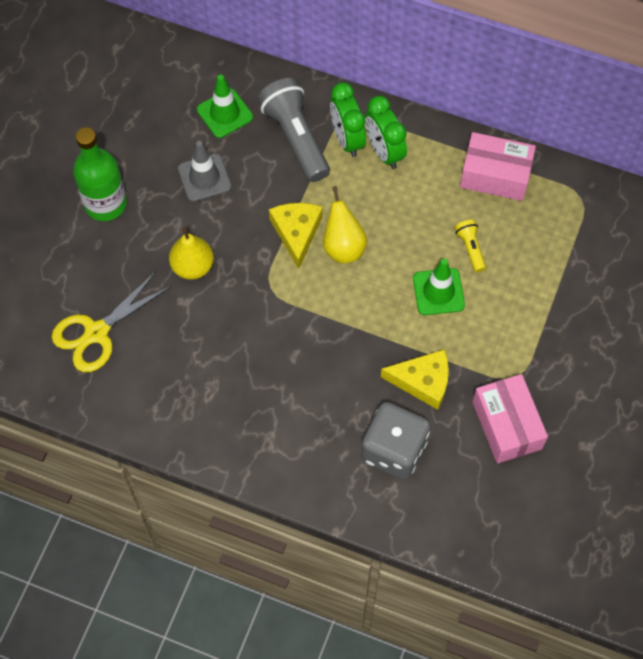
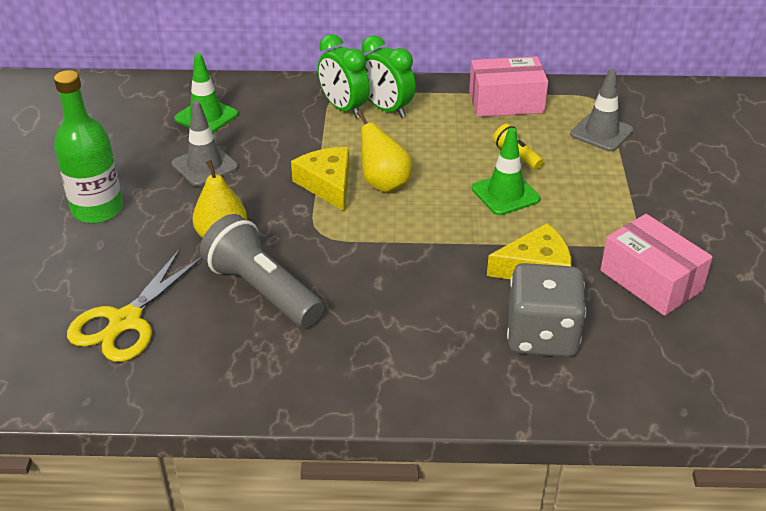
camera: 20 degrees left, 25 degrees down
grey flashlight [257,78,330,182] -> grey flashlight moved to [200,214,324,328]
none -> grey traffic cone [570,69,634,152]

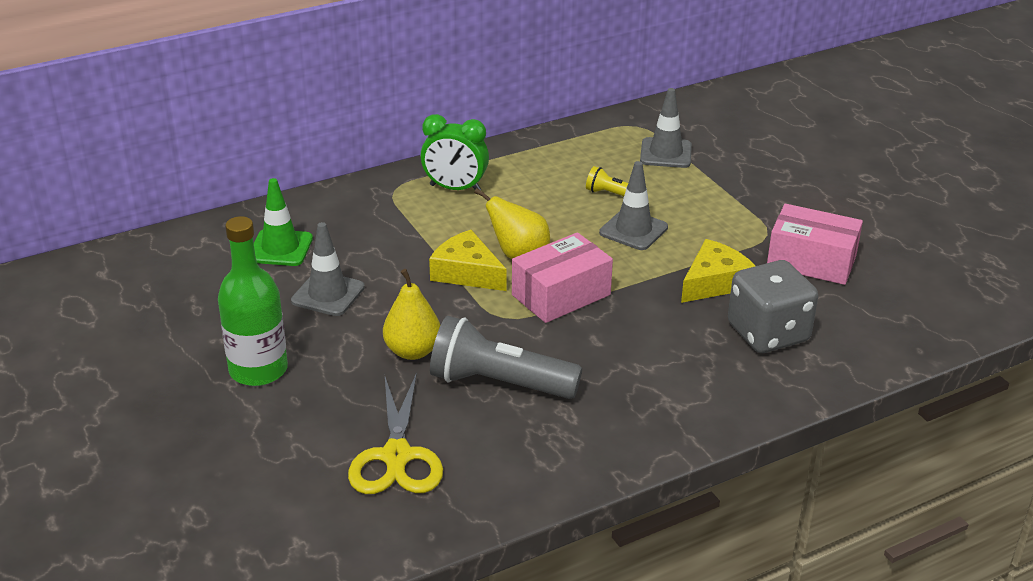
camera: 30 degrees left, 5 degrees down
green clock [318,34,370,118] -> none
pink box [469,56,548,117] -> pink box moved to [512,232,613,323]
green traffic cone [472,128,540,215] -> grey traffic cone [599,161,668,250]

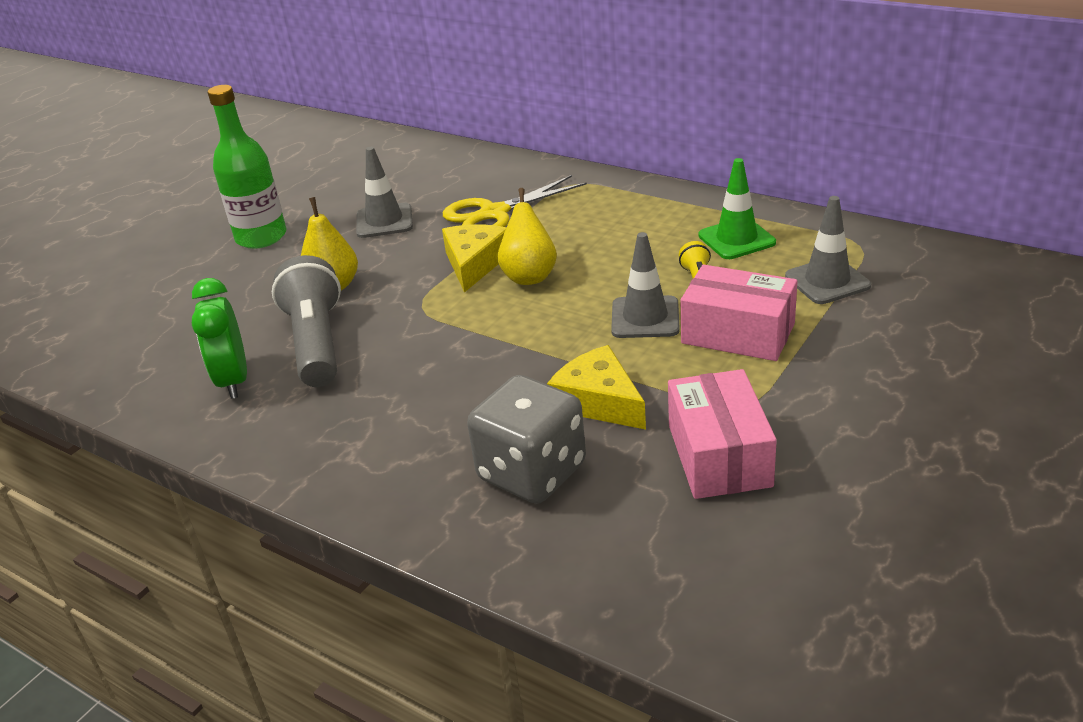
camera: 65 degrees right, 0 degrees up
green traffic cone [254,178,313,266] -> green traffic cone moved to [698,158,776,259]
yellow scissors [348,373,443,494] -> yellow scissors moved to [443,175,587,227]
green clock [421,114,489,190] -> green clock moved to [192,278,247,399]
pink box [512,232,613,323] -> pink box moved to [681,265,797,361]
yellow cheese [681,239,755,303] -> yellow cheese turned 150 degrees counterclockwise [547,345,646,430]

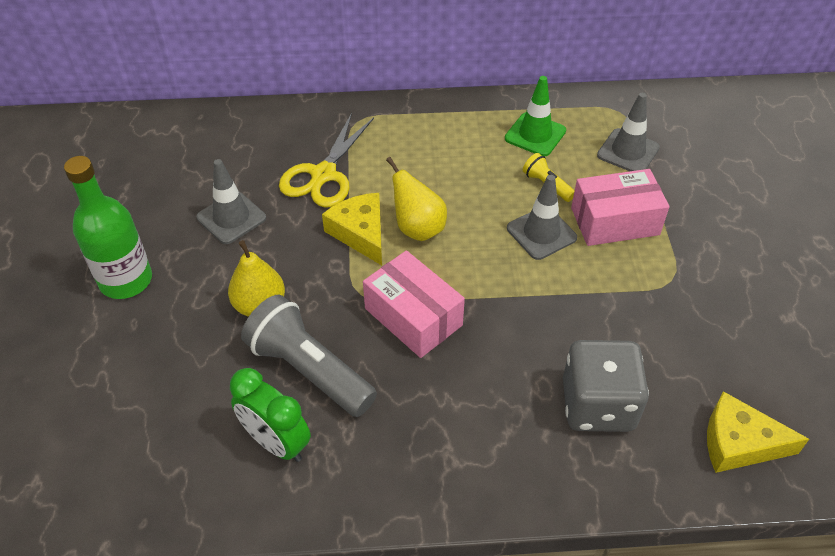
camera: 40 degrees left, 15 degrees up
yellow cheese [547,345,646,430] -> yellow cheese moved to [707,391,809,473]
pink box [668,369,777,499] -> pink box moved to [363,250,465,358]

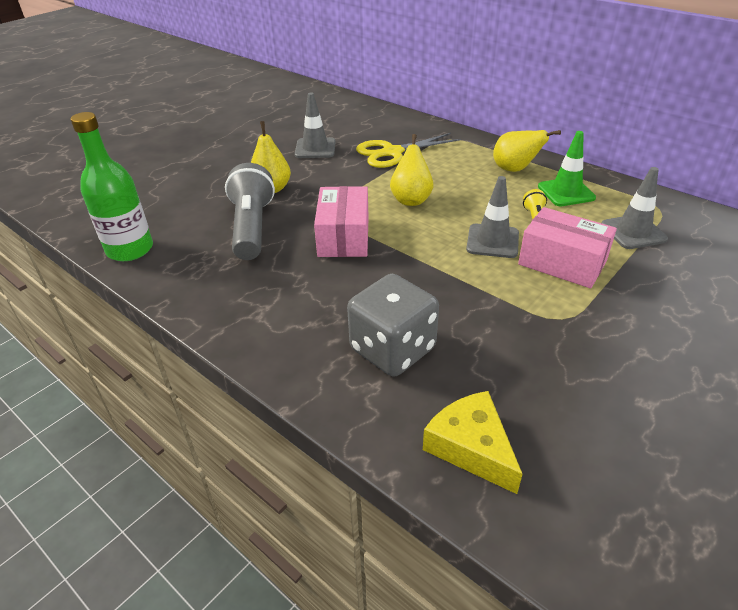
camera: 45 degrees right, 10 degrees down
green bottle [64,156,152,299] -> green bottle moved to [70,112,153,261]
green clock [230,368,311,462] -> none
yellow cheese [322,193,382,265] -> none
none -> yellow pear [493,130,561,172]

